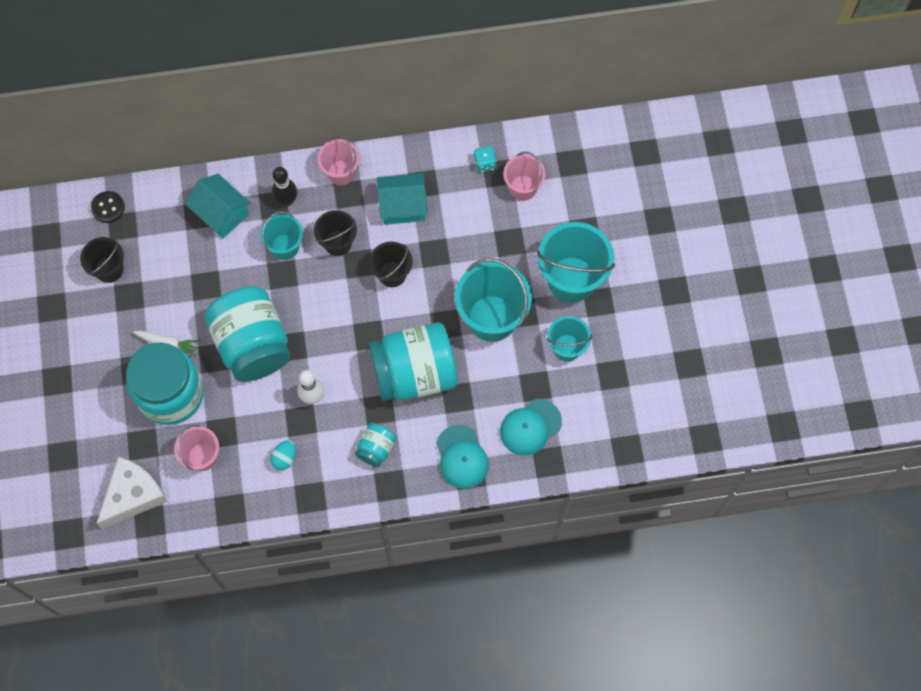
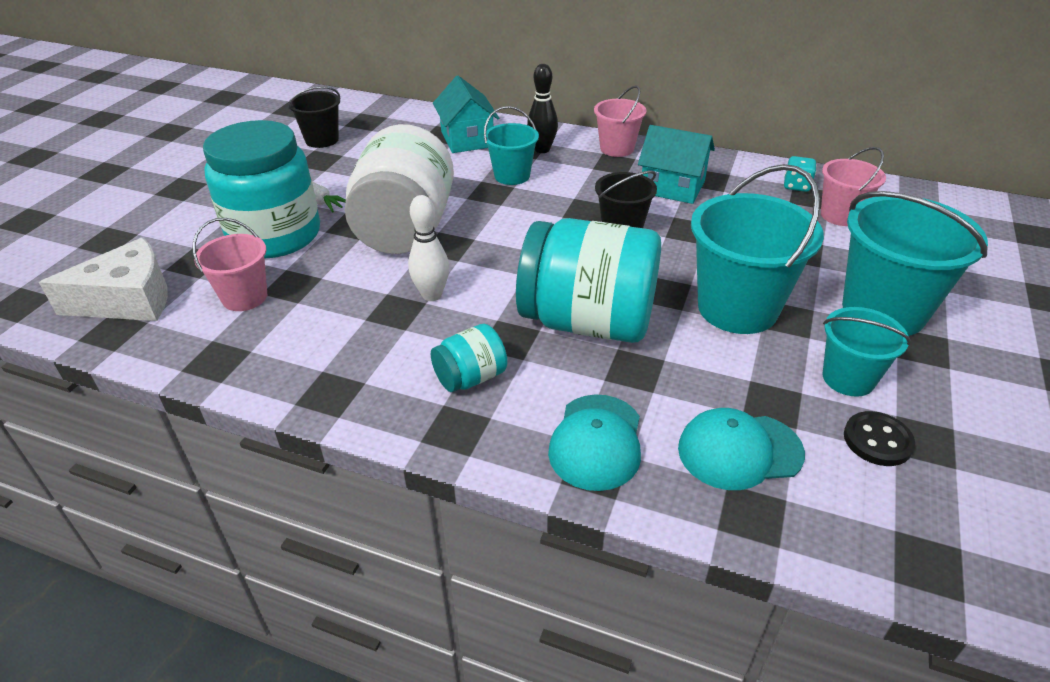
camera: 30 degrees right, 30 degrees down
black button [91,191,125,223] -> black button moved to [844,411,915,466]
turquoise jar [204,286,291,382] -> white jar [345,124,454,254]
turquoise egg [270,440,296,470] -> none
black bucket [314,210,357,256] -> none

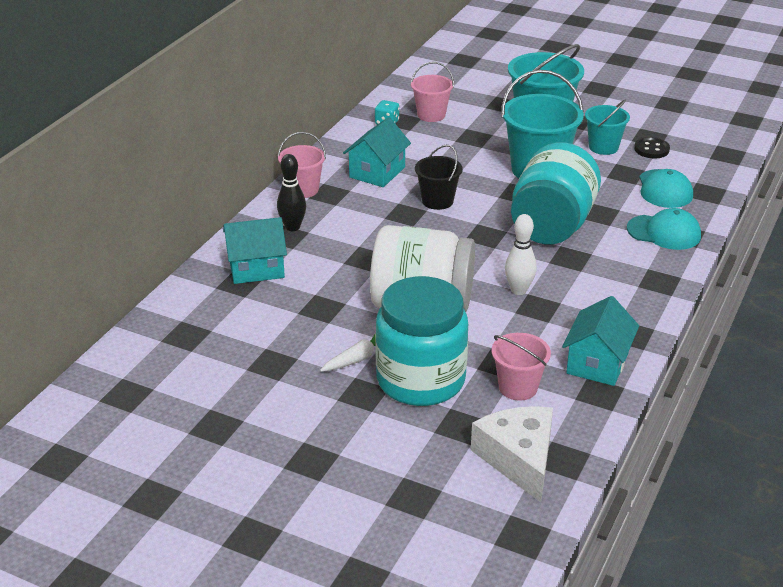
camera: 85 degrees left, 5 degrees down
black bucket [288,86,341,148] -> none
turquoise jar [431,324,508,392] -> none
turquoise bucket [484,106,539,185] -> none
none -> turquoise house [562,296,639,386]

